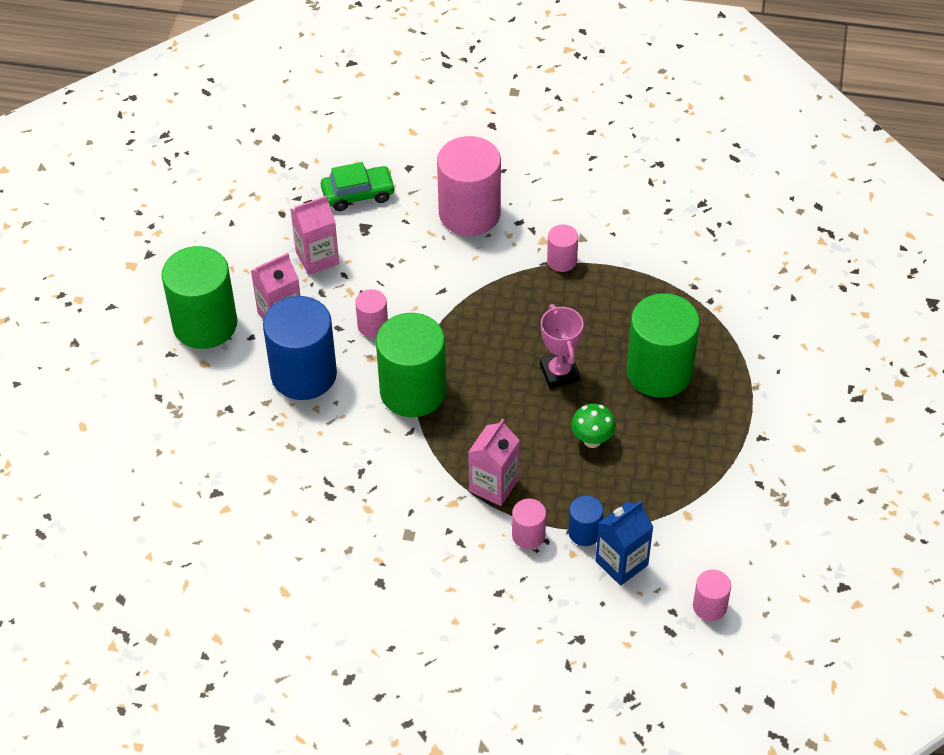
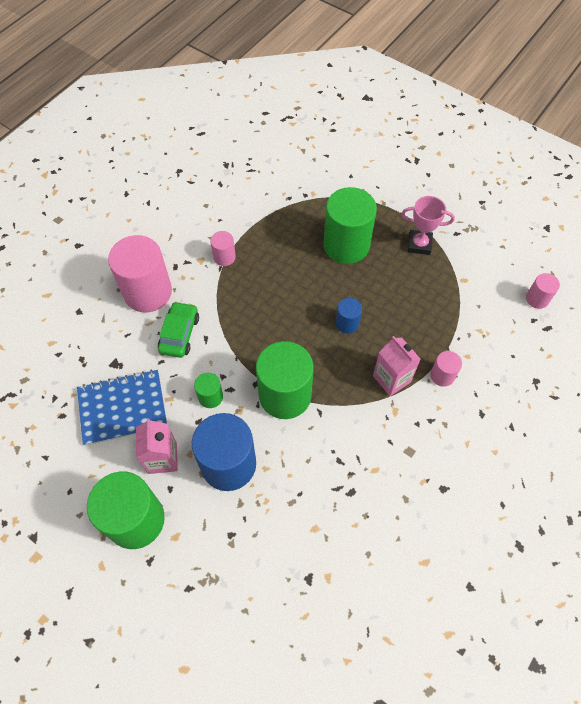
camera: 65 degrees left, 10 degrees up
pink carton [290,196,339,275] -> blue notebook [77,370,167,446]
green car [321,162,396,211] -> green car moved to [158,301,199,358]
pink cylinder [355,289,388,338] -> green cylinder [194,373,223,408]
pink trophy [540,304,584,389] -> pink trophy moved to [401,196,455,255]
blue cylinder [568,495,603,546] -> blue cylinder moved to [336,298,362,333]
green mushroom [571,404,616,448] -> none
blue carton [595,501,653,586] -> none

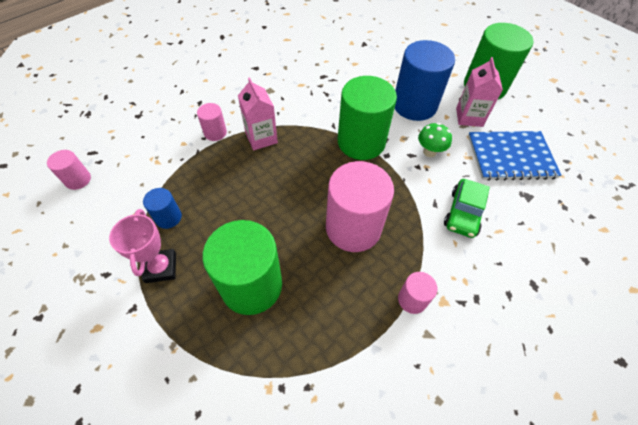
camera: 170 degrees left, 5 degrees down
pink cylinder [108,235,172,312] -> pink cylinder moved to [326,161,394,252]
green cylinder [194,373,223,408] -> green mushroom [418,123,452,157]
blue cylinder [336,298,362,333] -> blue cylinder moved to [143,188,182,229]
pink trophy [401,196,455,255] -> pink trophy turned 60 degrees clockwise [109,209,176,283]

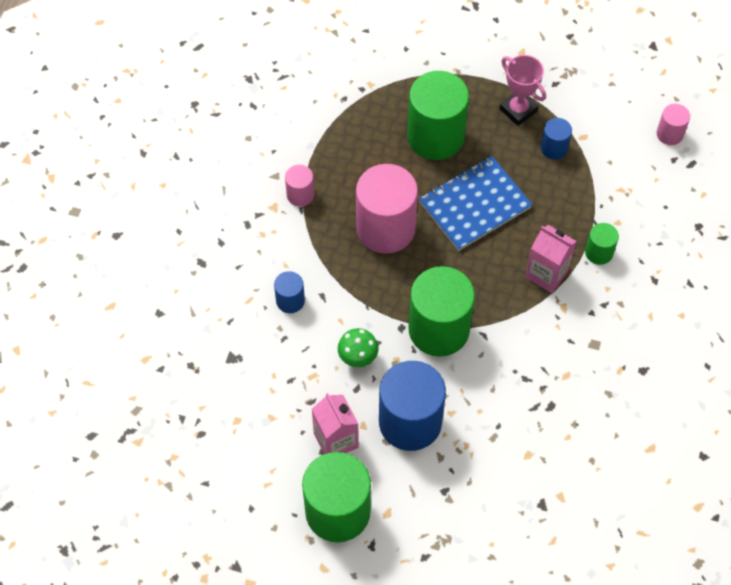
camera: 150 degrees right, 5 degrees up
pink cylinder [197,103,227,141] -> green cylinder [585,223,619,265]
green car [444,179,490,238] -> blue cylinder [274,271,305,313]
blue notebook [468,131,562,181] -> blue notebook moved to [419,156,533,251]

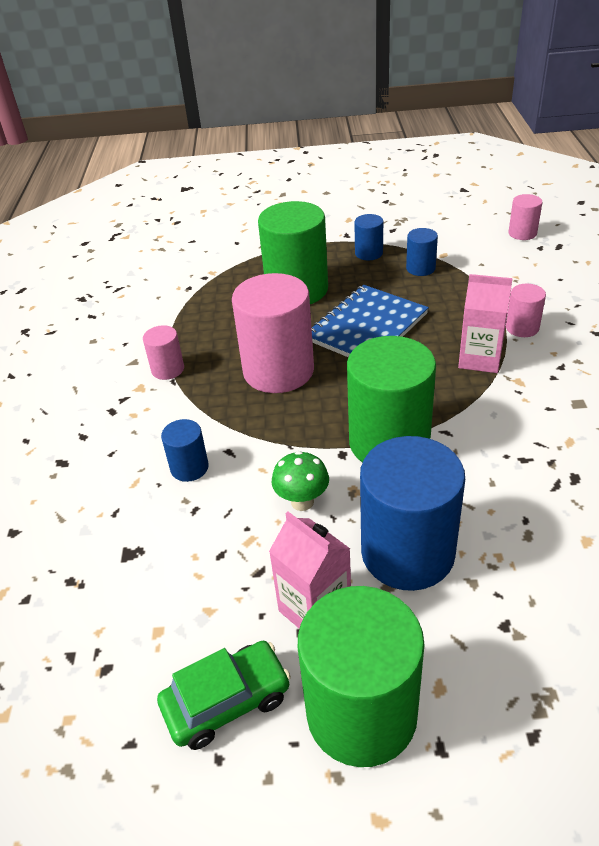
camera: 15 degrees left, 20 degrees down
pink trophy [499,55,546,126] -> blue cylinder [354,214,383,260]
green cylinder [585,223,619,265] -> pink cylinder [506,284,546,337]
none -> green car [157,641,291,750]

